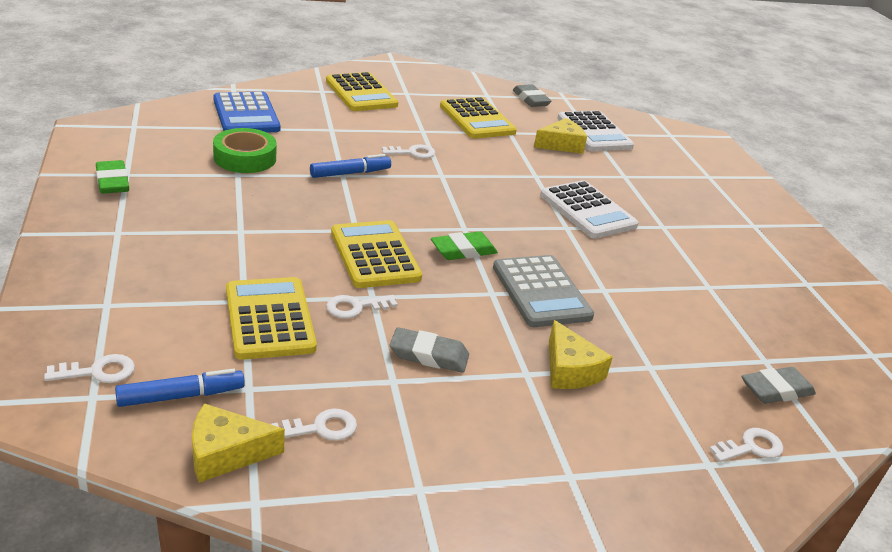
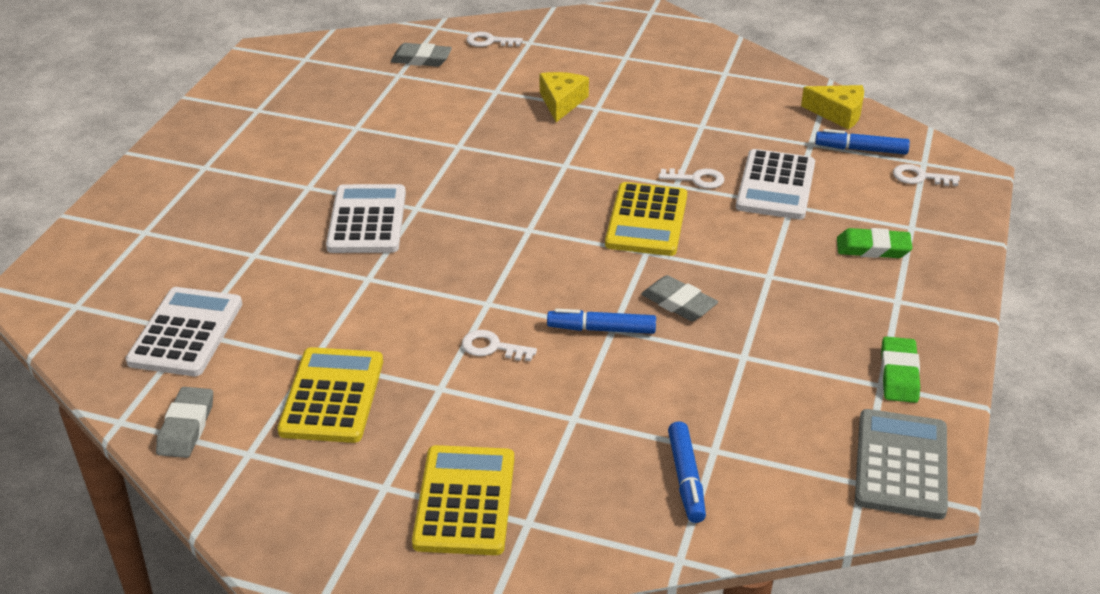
camera: 145 degrees left, 5 degrees up
blue calculator [213,91,281,133] -> blue marker [668,421,706,523]
green tape [213,128,277,173] -> none
yellow calculator [226,277,317,360] -> white calculator [736,149,815,219]
white key [271,409,357,441] -> none
grey eraser [390,327,469,373] -> grey eraser moved to [641,275,718,321]
green eraser [431,231,498,260] -> green eraser moved to [837,228,912,258]
grey calculator [493,255,594,327] -> grey calculator moved to [855,409,948,520]
yellow cheese [534,118,587,154] -> none

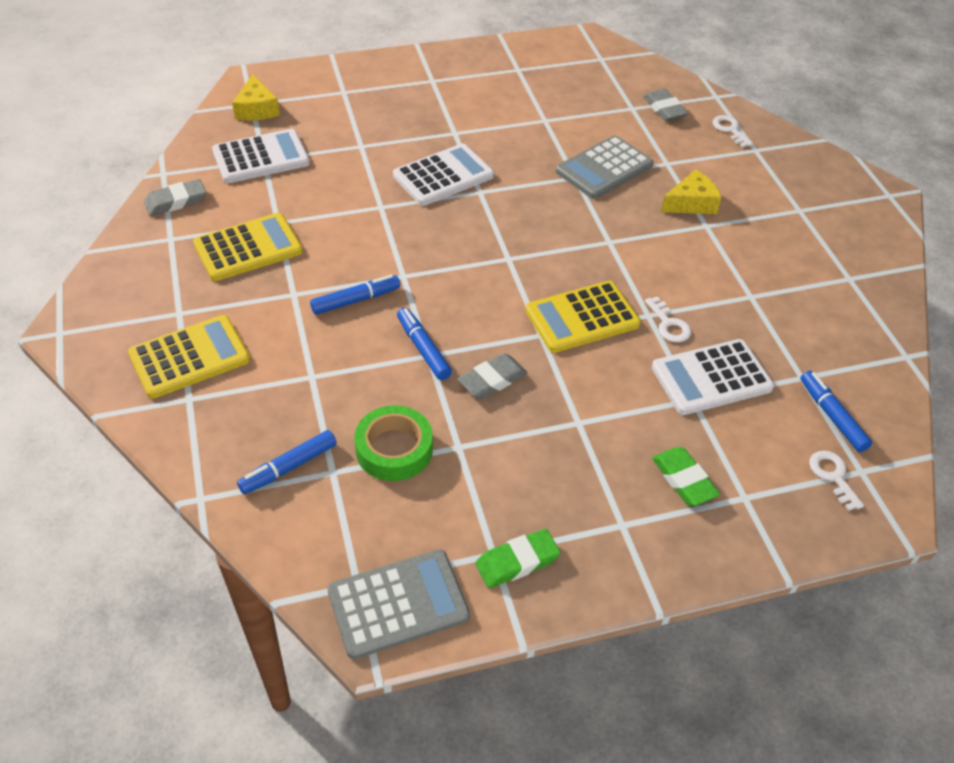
camera: 55 degrees right, 10 degrees up
white key [462,330,537,361] -> blue marker [310,275,400,315]
grey eraser [641,275,718,321] -> grey eraser turned 45 degrees clockwise [458,353,527,399]
yellow cheese [801,85,864,130] -> yellow cheese moved to [232,74,280,120]
none -> green tape [354,405,433,481]
none -> grey calculator [556,136,654,199]

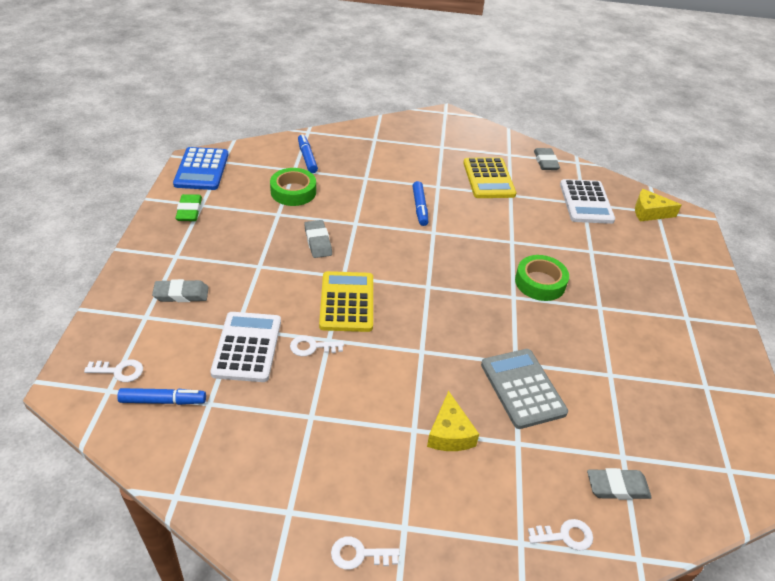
camera: 110 degrees right, 5 degrees down
yellow calculator [128,315,250,399] -> none
grey calculator [327,549,470,659] -> blue calculator [173,147,228,190]
white calculator [393,144,494,206] -> green tape [515,255,569,301]
blue marker [397,307,452,380] -> none
green eraser [652,447,720,506] -> grey eraser [152,279,209,302]
none -> white key [331,536,400,570]

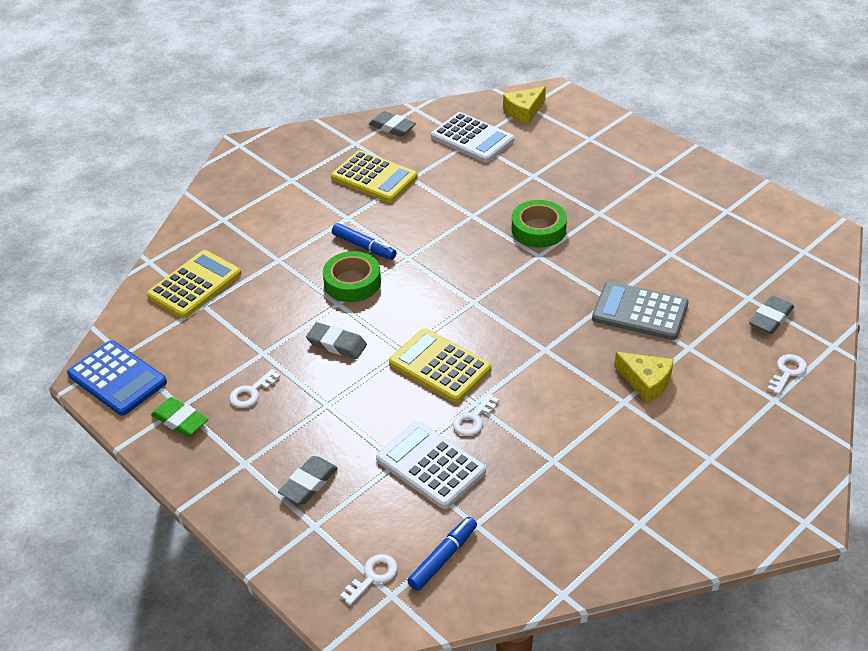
camera: 45 degrees left, 0 degrees up
green tape [270,168,316,206] -> green tape moved to [323,251,381,302]
blue marker [298,134,318,173] -> yellow calculator [147,250,241,318]
white key [331,536,400,570] -> white key moved to [229,369,280,408]

